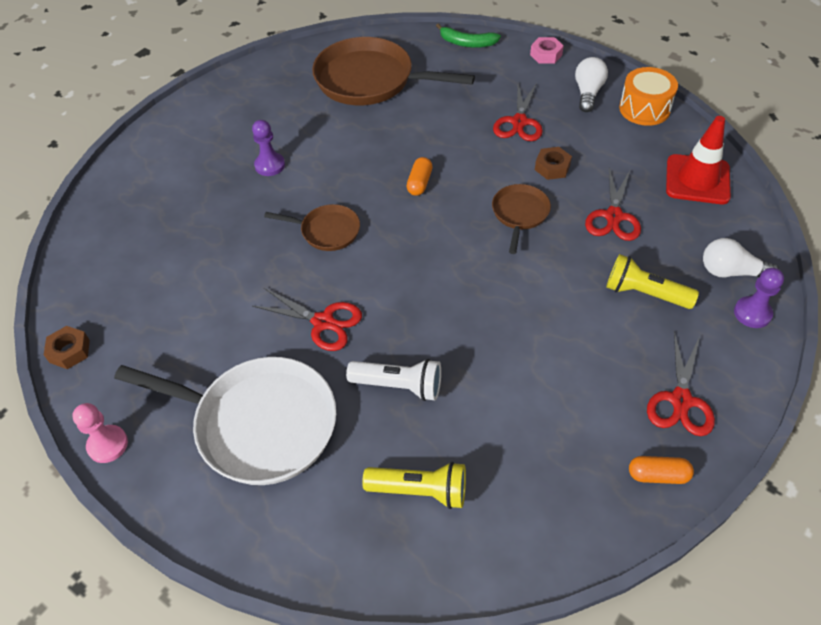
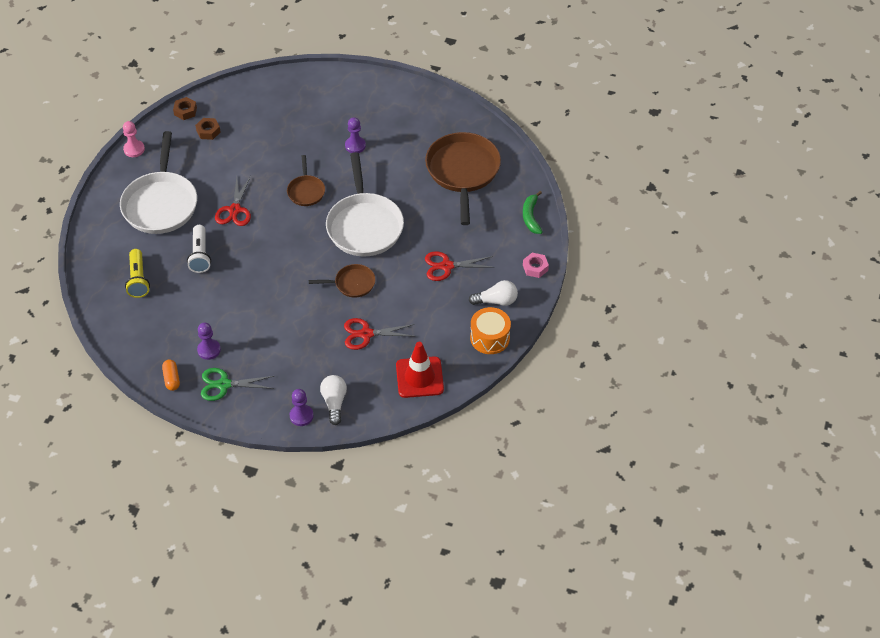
camera: 70 degrees right, 0 degrees up
orange capsule [406,157,433,196] -> white pan [326,152,404,257]
brown nut [535,147,572,180] -> brown nut moved to [195,118,221,140]
yellow flashlight [606,254,699,309] -> none
red scissors [647,331,715,436] -> green scissors [201,368,274,401]
none -> purple pawn [197,323,221,360]

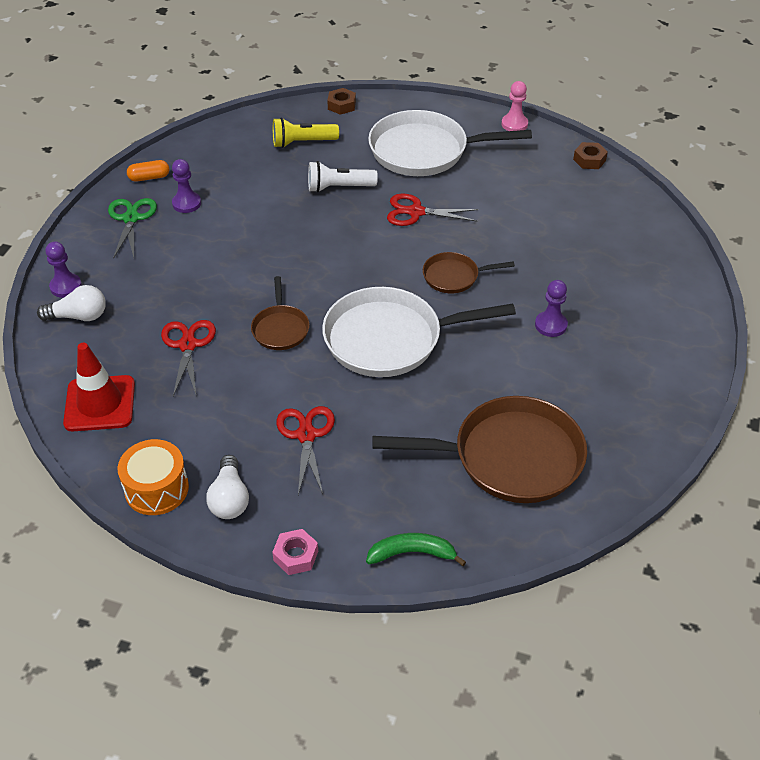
camera: 90 degrees right, 5 degrees down
brown nut [195,118,221,140] -> brown nut moved to [327,88,356,115]

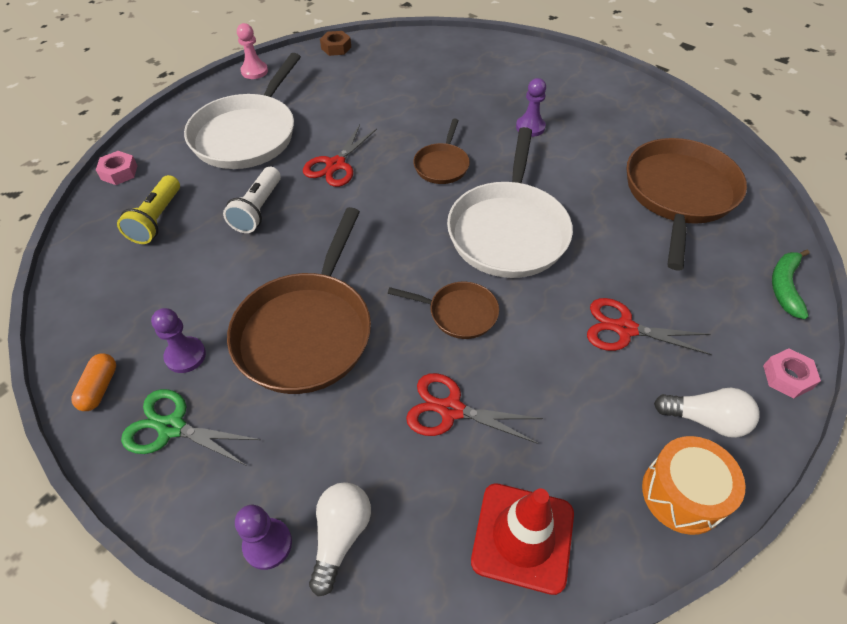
camera: 70 degrees left, 5 degrees up
brown nut [327,88,356,115] -> pink nut [96,151,137,185]
none -> brown pan [227,207,371,394]

